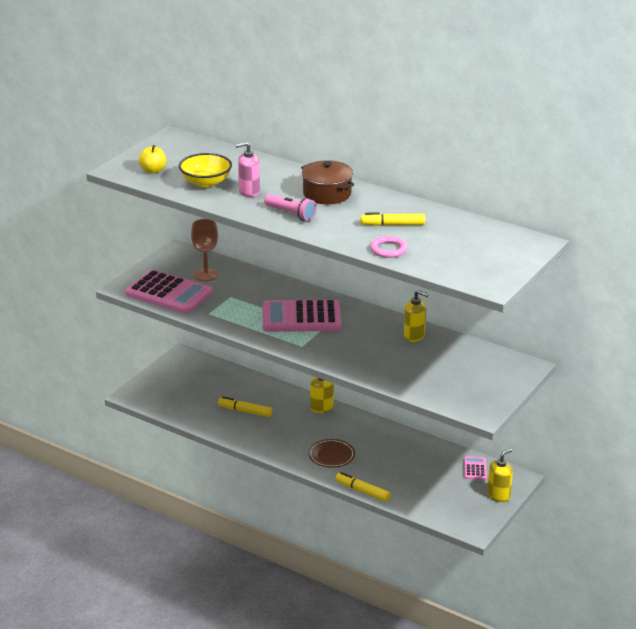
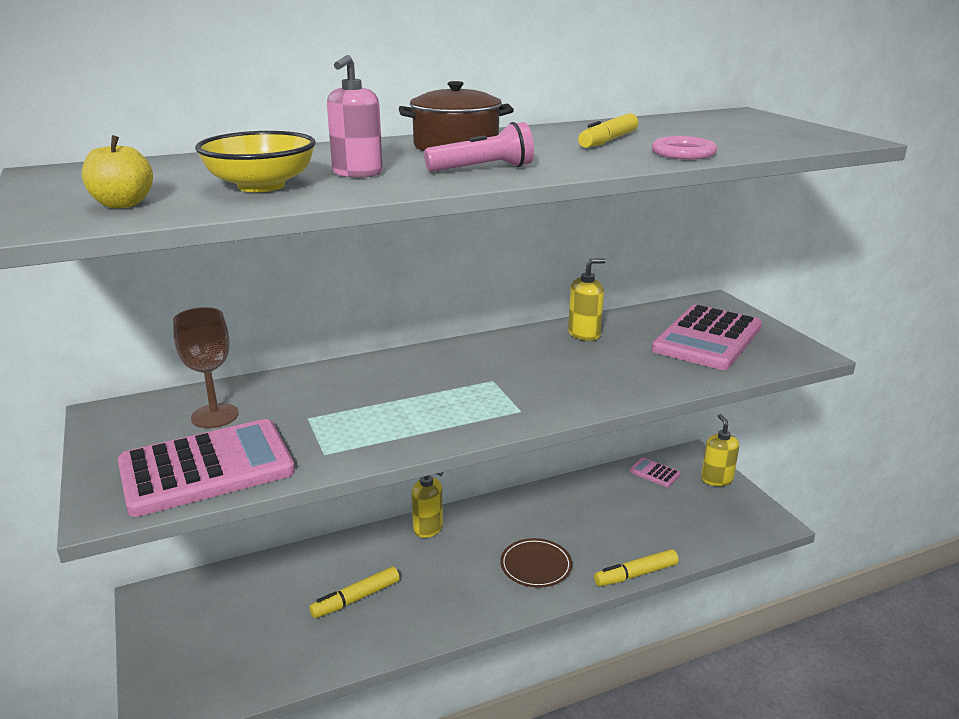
camera: 55 degrees left, 5 degrees down
pink calculator [263,300,341,332] -> pink calculator moved to [652,304,762,370]

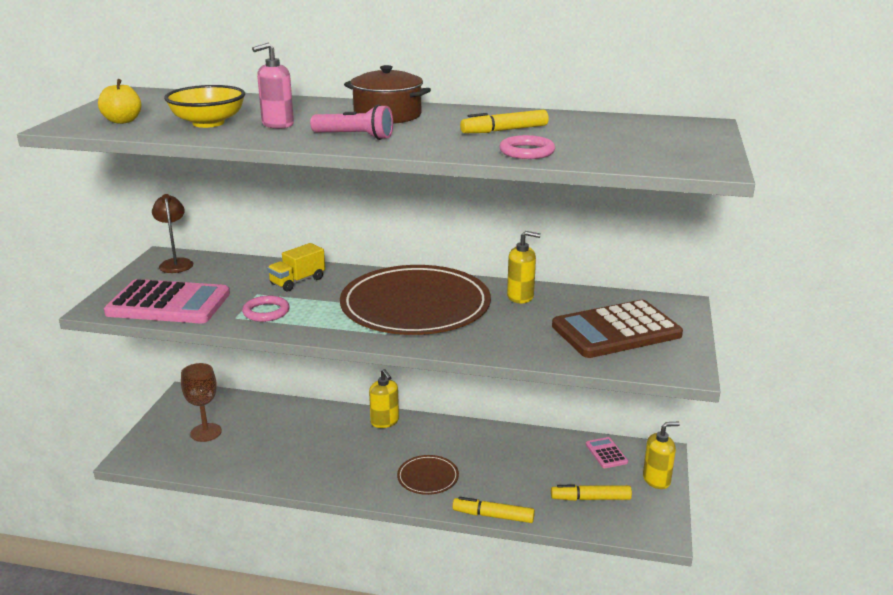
camera: 35 degrees right, 0 degrees up
brown goblet [173,307,239,428] -> brown goblet moved to [181,363,222,442]
yellow marker [309,567,400,618] -> yellow marker moved to [551,485,632,501]
pink calculator [652,304,762,370] -> brown calculator [552,300,683,358]
yellow soap dispenser [701,414,739,486] -> yellow soap dispenser turned 45 degrees clockwise [643,422,680,489]
none -> brown lamp [152,194,193,273]
none -> pink ring [242,296,289,322]
none -> yellow truck [267,243,325,291]
none -> brown plate [340,265,491,335]

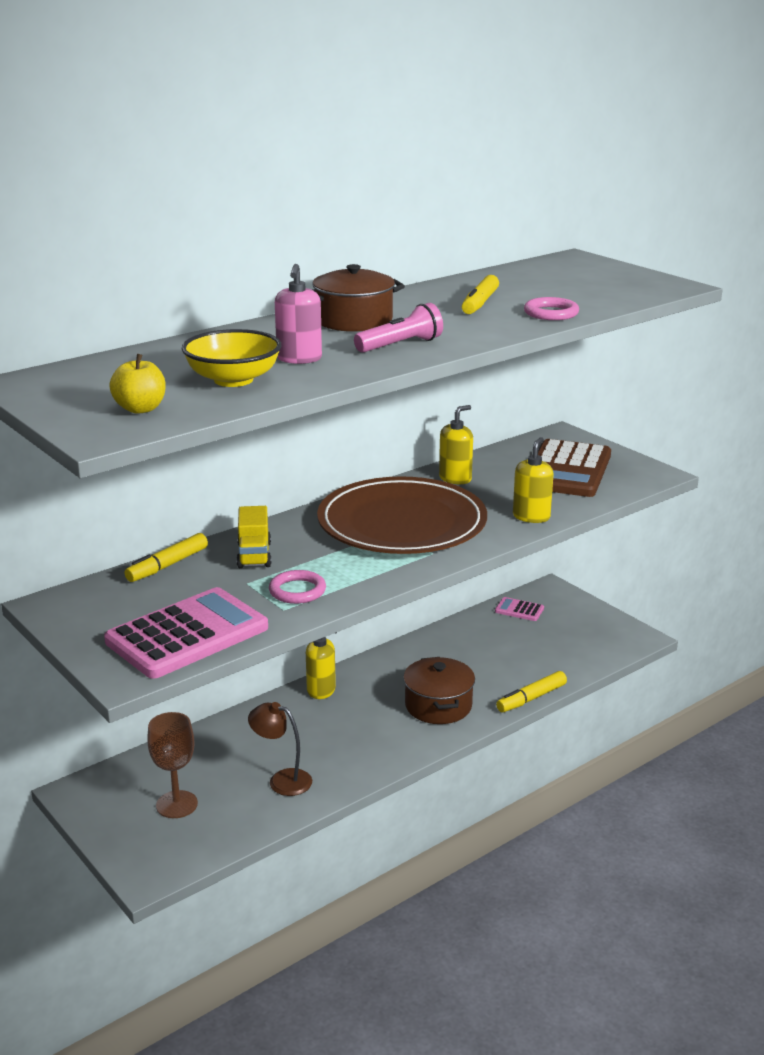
camera: 50 degrees left, 0 degrees up
brown lamp [152,194,193,273] -> brown lamp moved to [248,702,312,796]
brown plate [397,455,459,495] -> brown pot [403,657,475,724]
yellow marker [551,485,632,501] -> yellow marker moved to [124,533,208,582]
yellow soap dispenser [643,422,680,489] -> yellow soap dispenser moved to [513,437,554,523]

